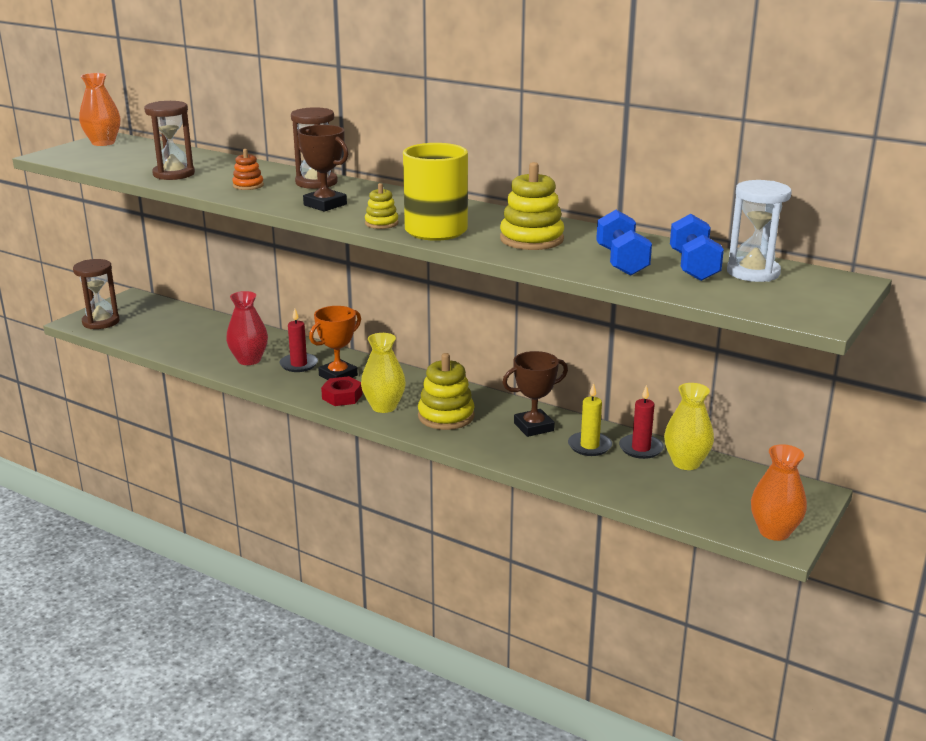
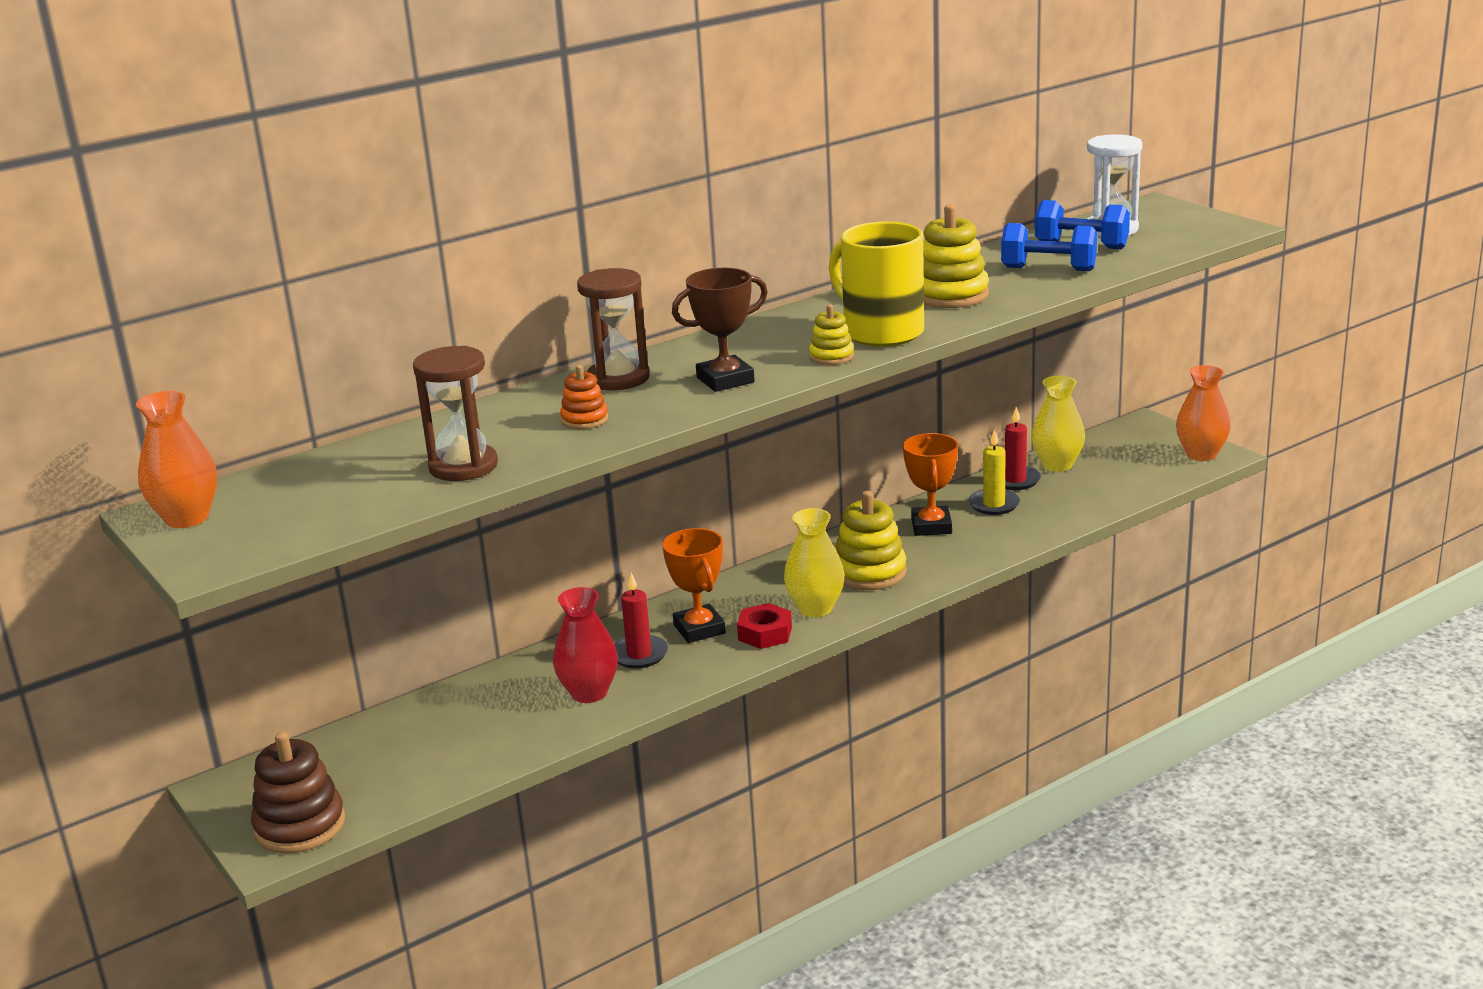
camera: 65 degrees left, 0 degrees up
brown hourglass [73,259,120,329] -> brown stacking toy [251,732,345,853]
brown trophy [502,351,568,437] -> orange trophy [903,433,958,536]

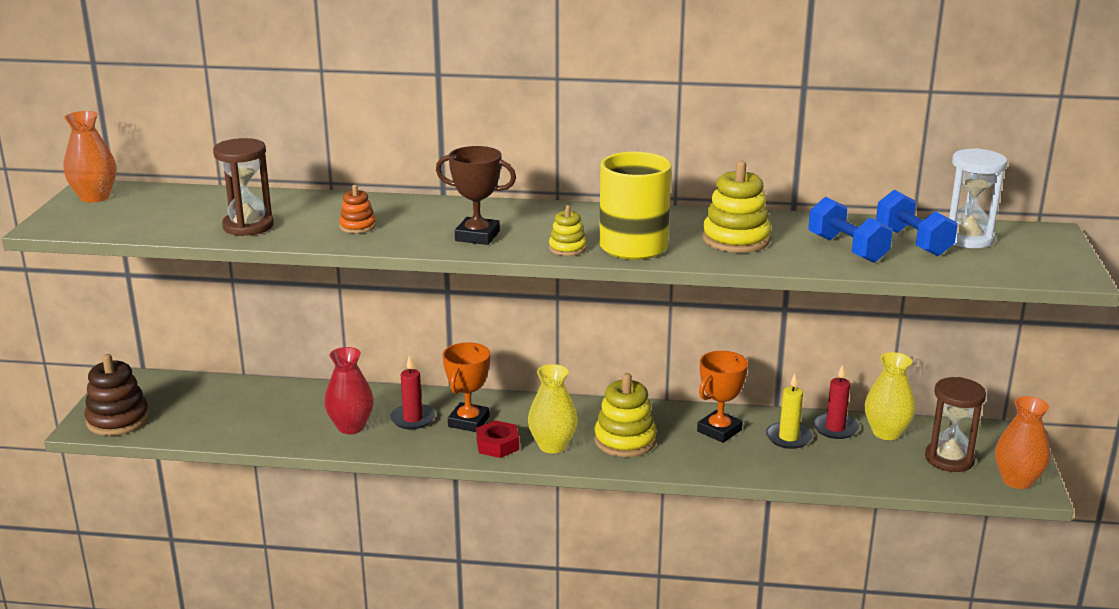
camera: 40 degrees right, 0 degrees up
brown hourglass [577,268,650,390] -> brown hourglass moved to [925,377,986,472]

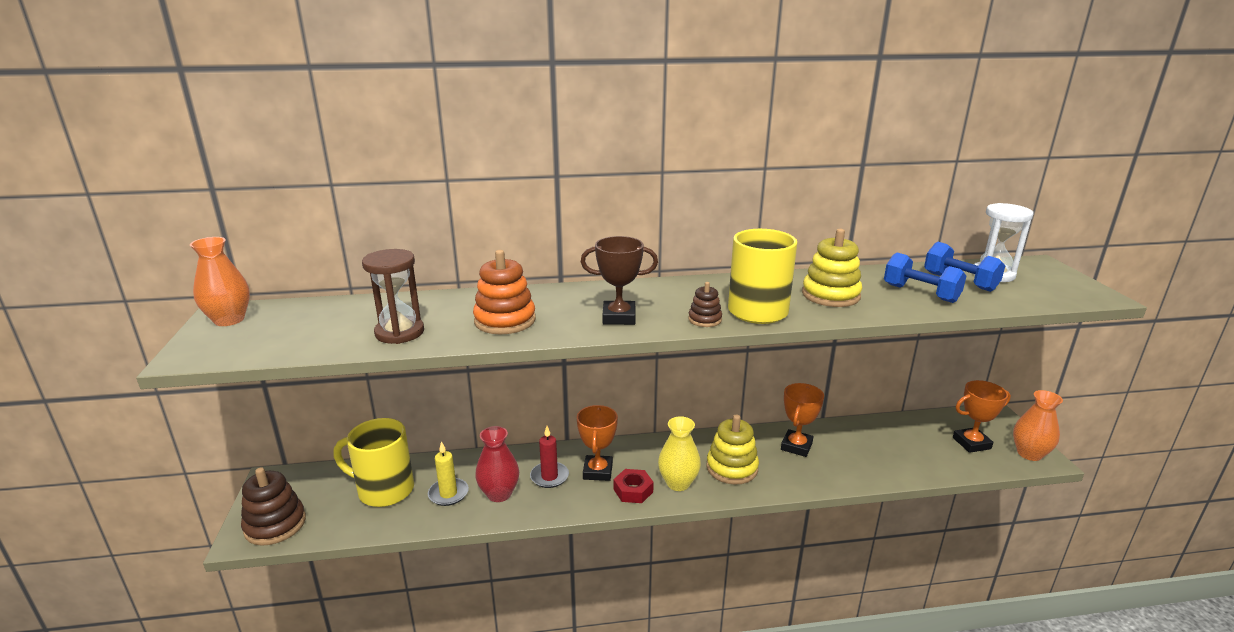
camera: 15 degrees left, 0 degrees up
orange stacking toy [339,185,376,233] -> orange stacking toy [473,250,536,334], size x1.83
yellow stacking toy [549,205,586,256] -> brown stacking toy [688,282,722,327]
yellow candle [766,374,812,449] -> yellow candle moved to [428,441,469,506]
red candle [813,364,859,439] -> none
yellow vase [865,352,915,440] -> none
brown hourglass [925,377,986,472] -> orange trophy [953,380,1011,453]
none -> yellow mug [334,418,414,507]

